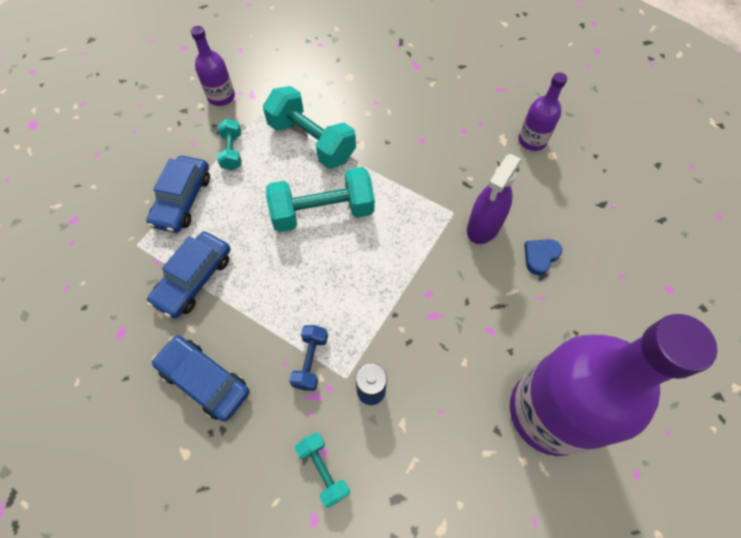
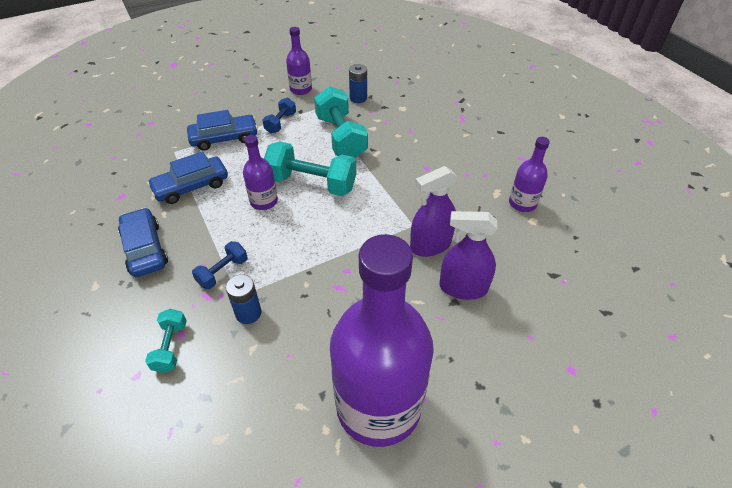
camera: 30 degrees right, 15 degrees down
blue car [146,156,210,233] -> blue car turned 150 degrees counterclockwise [187,110,258,151]
turquoise dumbbell [217,119,241,170] -> blue dumbbell [262,98,296,134]
blue heart [524,239,562,275] -> purple spray bottle [439,211,497,300]
none -> purple bottle [243,135,278,210]
none -> blue battery [349,64,367,103]

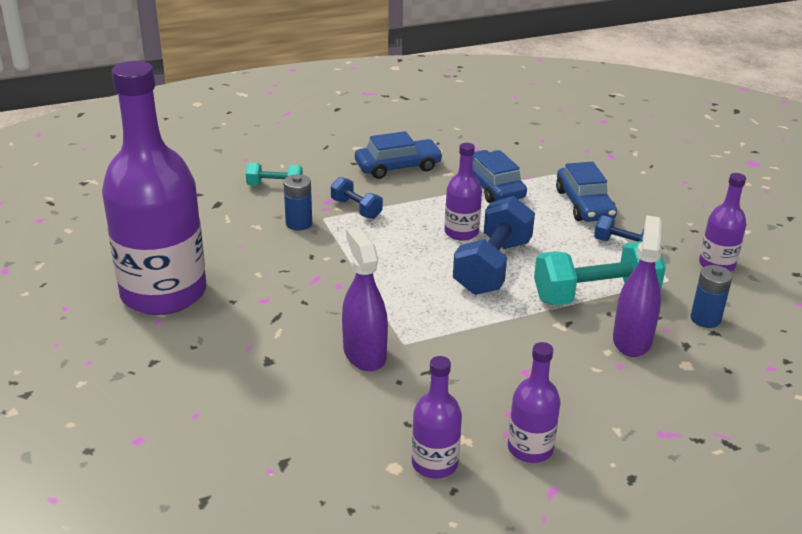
camera: 95 degrees right, 15 degrees down
turquoise dumbbell [264,141,356,196] -> blue dumbbell [453,196,535,295]
purple spray bottle [439,211,497,300] -> purple spray bottle moved to [613,215,662,357]
none -> purple bottle [508,342,560,463]

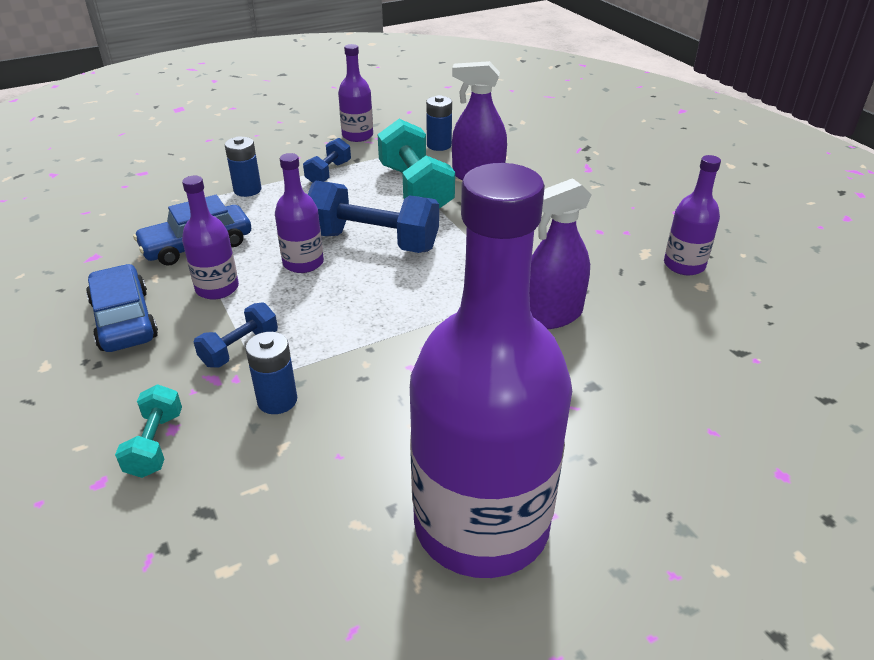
camera: 95 degrees left, 5 degrees up
purple bottle [508,342,560,463] -> purple bottle moved to [182,176,239,300]
blue car [556,162,617,222] -> blue battery [225,136,261,197]

